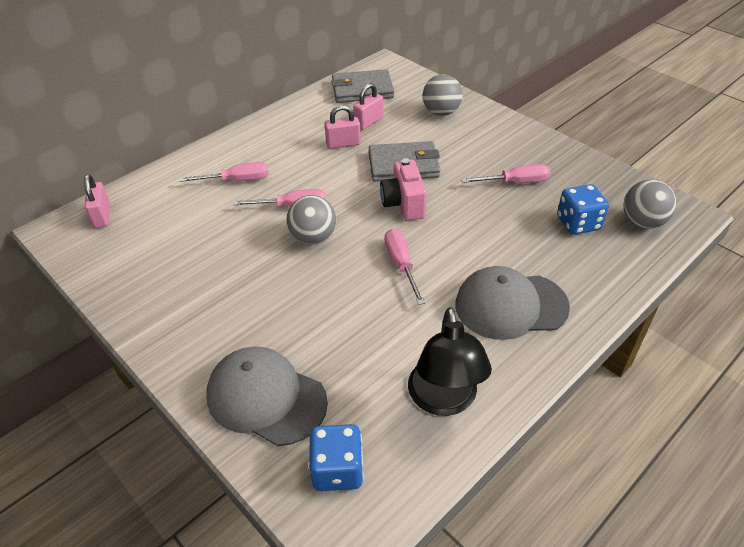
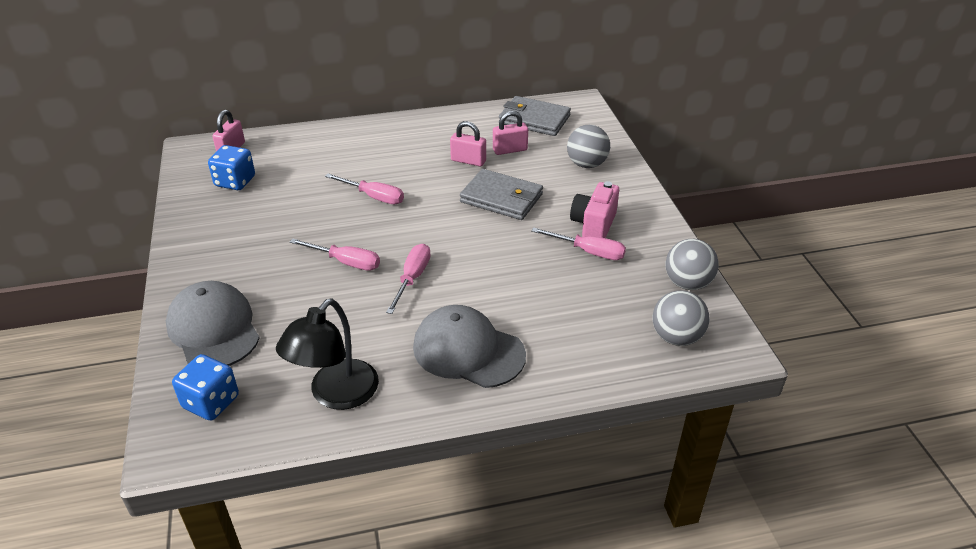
camera: 30 degrees right, 5 degrees down
pink screwdriver [179,162,268,182] -> pink screwdriver moved to [290,239,380,271]
grey ball [287,195,336,245] -> grey ball moved to [665,239,719,290]
pink camera [380,158,427,221] -> pink camera moved to [570,181,619,238]
blue dice [557,184,609,235] -> blue dice moved to [208,145,255,190]

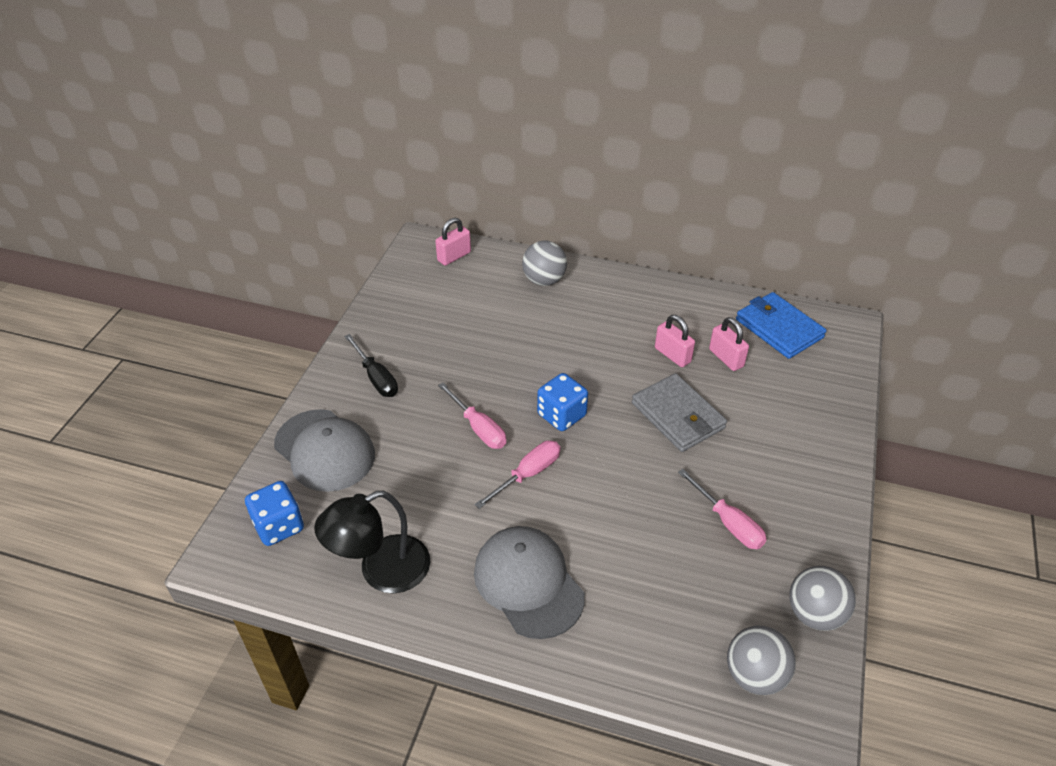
camera: 30 degrees right, 5 degrees up
grey cap [166,281,260,366] -> grey cap turned 135 degrees clockwise [274,409,375,492]
blue dice [208,145,255,190] -> blue dice moved to [537,373,588,431]
pink screwdriver [325,174,404,204] -> none
pink padlock [493,111,528,155] -> pink padlock turned 45 degrees clockwise [709,317,749,371]
grey wallet [499,96,571,136] -> blue wallet [736,292,827,359]
grey ball [567,125,610,168] -> grey ball moved to [522,241,567,286]
pink camera [570,181,619,238] -> none
none -> black screwdriver [345,334,398,397]

